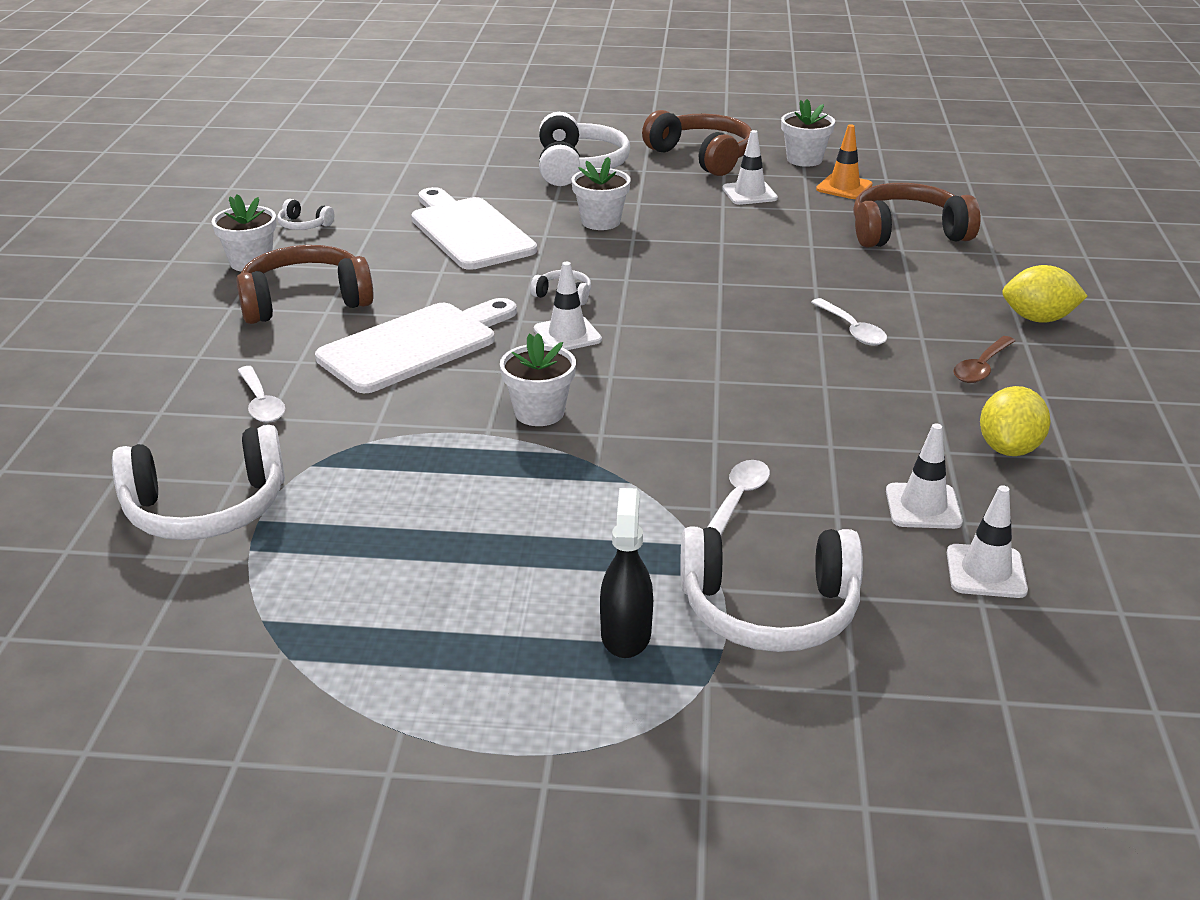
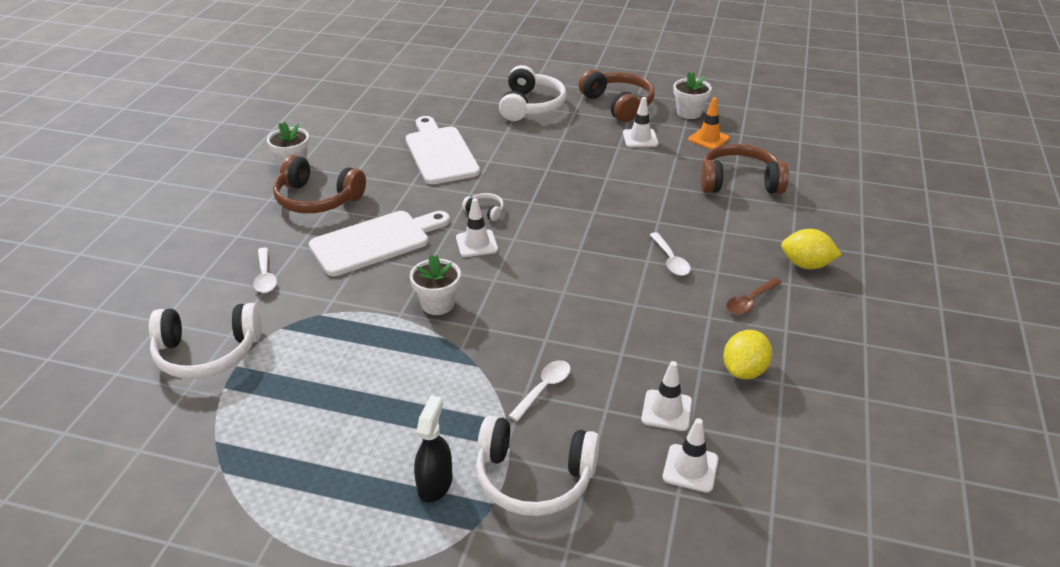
camera: 10 degrees right, 5 degrees up
brown headphones [236,245,374,324] -> brown headphones turned 150 degrees counterclockwise [273,155,366,213]
white headphones [277,199,334,230] -> none
white flower pot [571,157,631,230] -> none

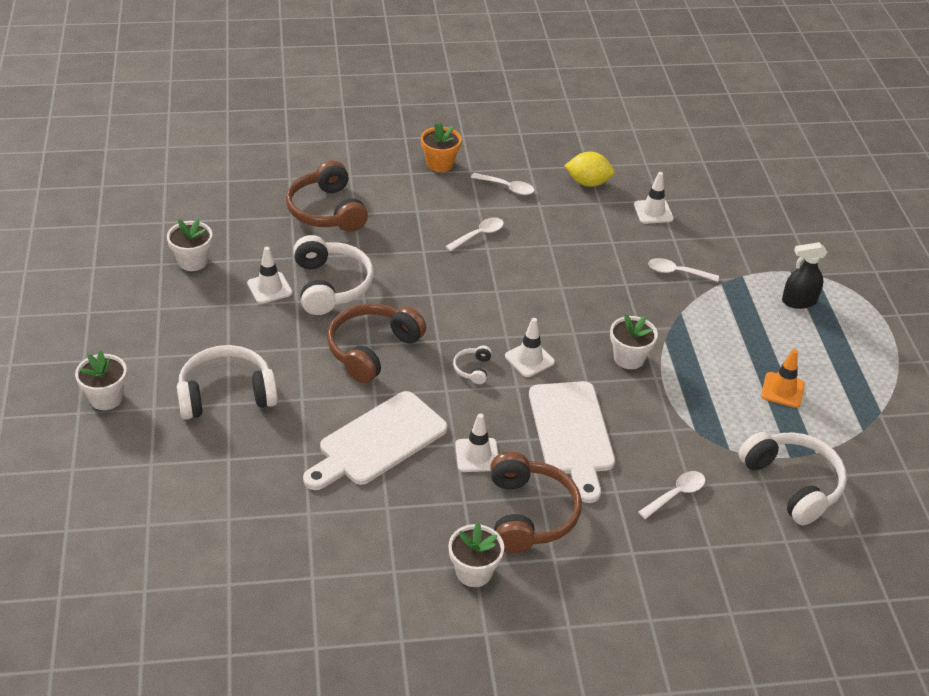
camera: 115 degrees left, 5 degrees up
white cutting board [309,211,450,276] -> white cutting board turned 135 degrees counterclockwise [529,381,615,503]
white headphones [476,416,600,516] -> white headphones moved to [293,235,374,315]
brown headphones [579,69,655,122] -> brown headphones moved to [327,303,426,384]
white traffic cone [663,418,719,493] -> white traffic cone moved to [455,413,498,472]
orange traffic cone [688,97,730,150] -> orange traffic cone moved to [761,349,805,408]
brown spoon [726,277,782,315] -> white spoon [471,173,534,195]
yellow lemon [781,229,842,269] -> orange flower pot [421,123,461,172]
none -> white flower pot [75,351,127,410]

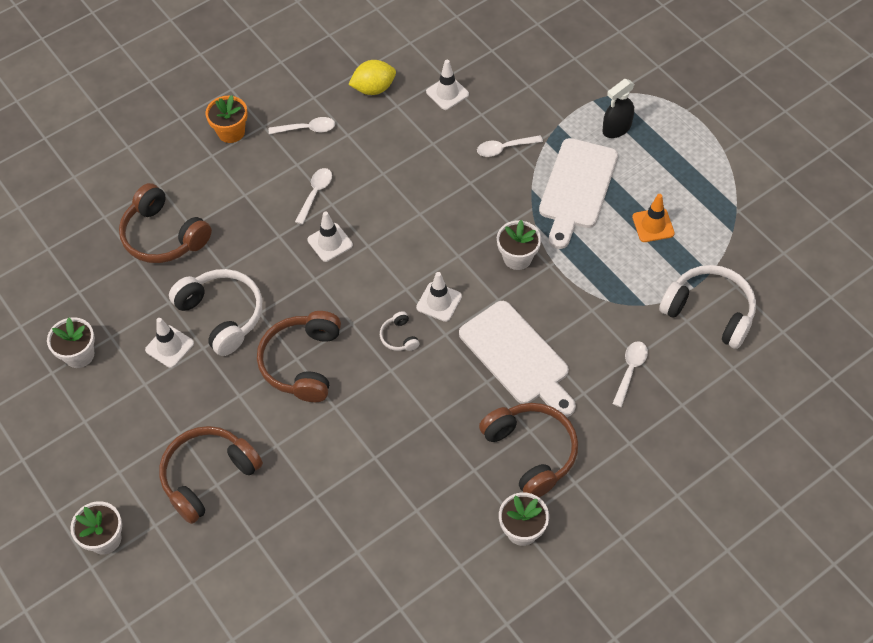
camera: 25 degrees left, 15 degrees up
white headphones [177,345,278,419] -> brown headphones [159,426,263,524]
white cutting board [303,391,448,490] -> white cutting board moved to [539,138,618,249]
white traffic cone [455,413,498,472] -> white traffic cone moved to [307,211,353,262]

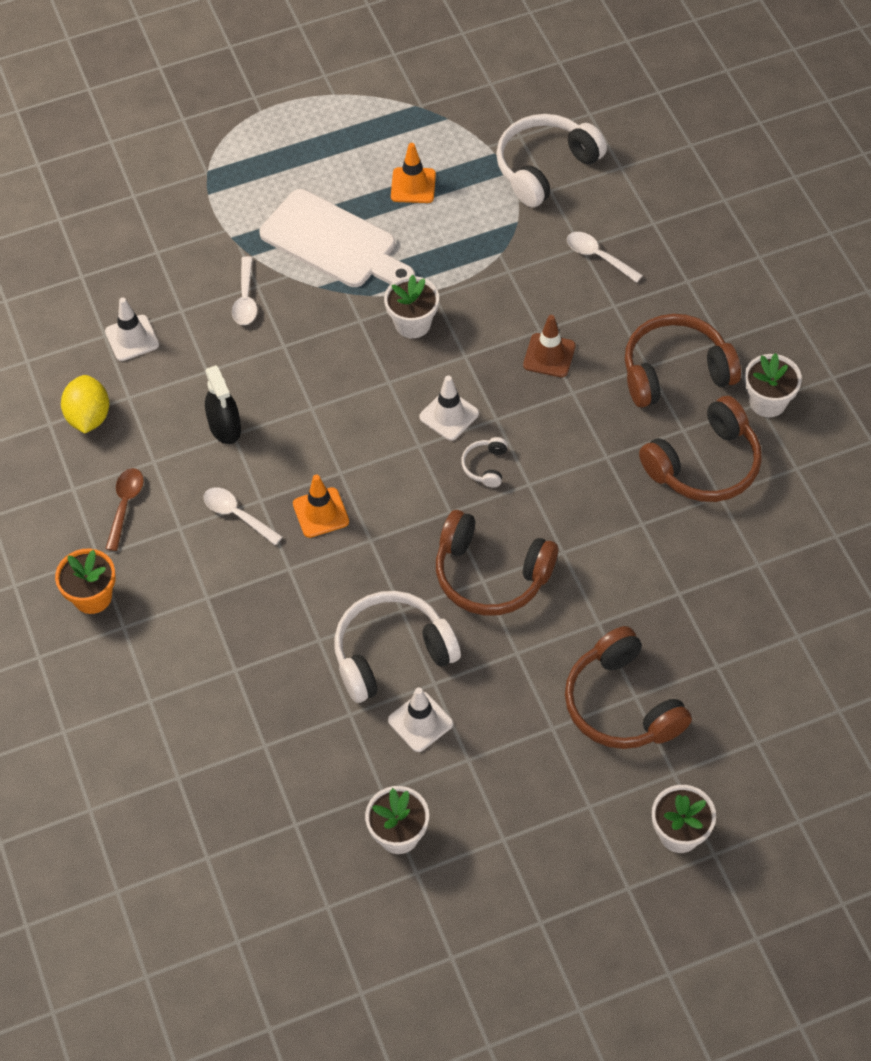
camera: 75 degrees left, 0 degrees up
brown headphones [119,183,212,263] -> brown headphones moved to [639,396,762,502]
white spoon [269,117,335,134] -> brown spoon [105,468,144,551]
white traffic cone [307,211,353,262] -> orange traffic cone [293,475,349,538]
white headphones [380,311,419,351] -> white headphones turned 105 degrees clockwise [461,437,508,488]
white cutting board [459,301,576,417] -> brown traffic cone [523,315,576,377]
black spray bottle [602,79,635,138] -> black spray bottle moved to [205,365,241,444]

